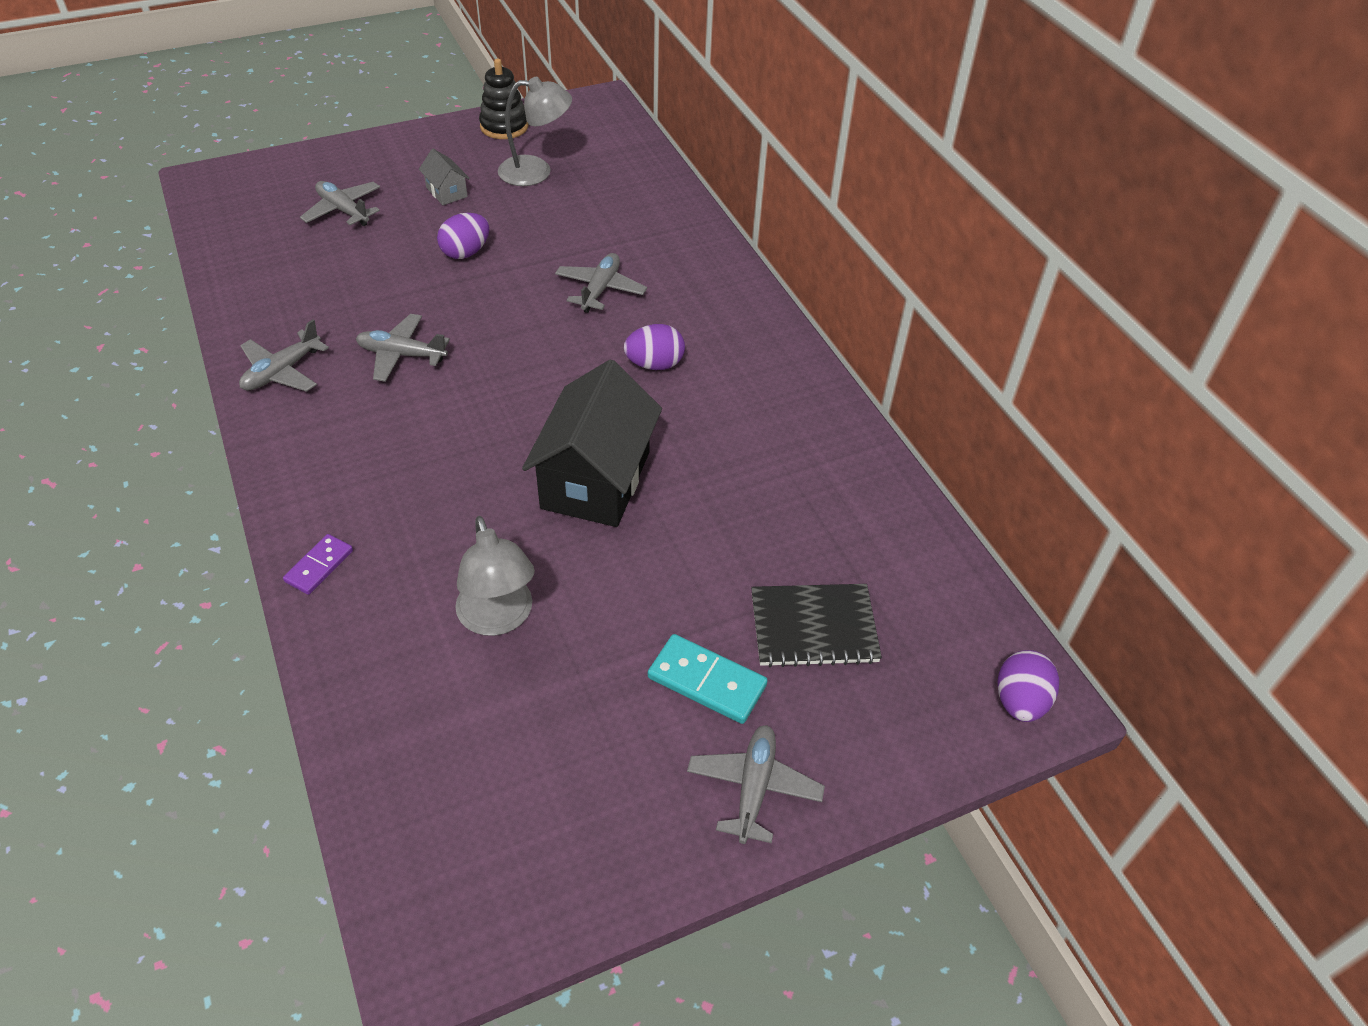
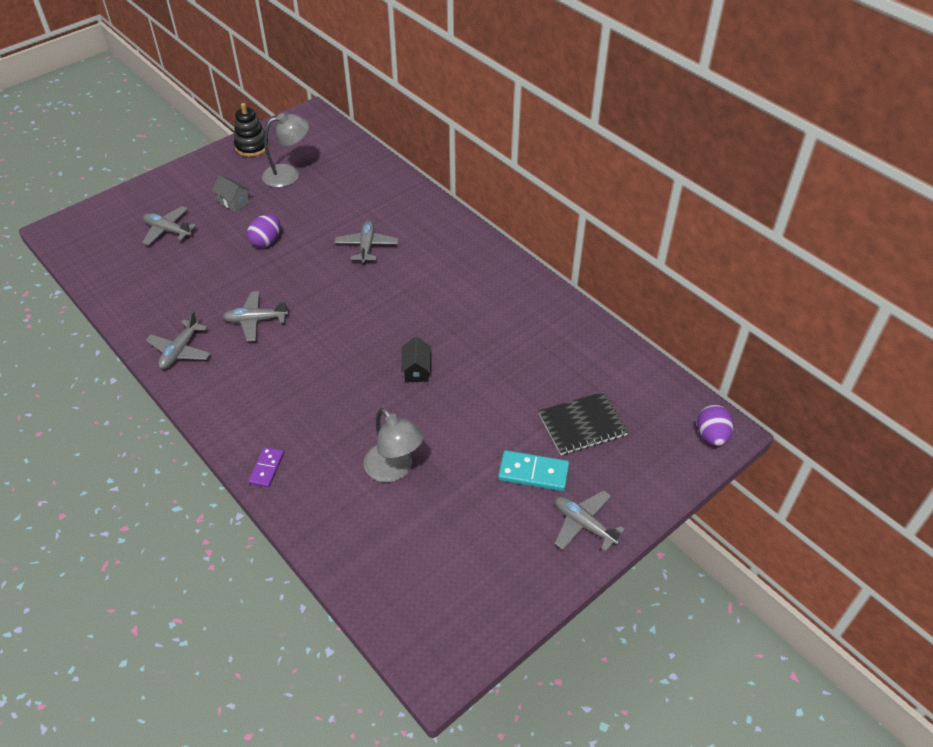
camera: 15 degrees left, 0 degrees up
black house [522,360,662,527] -> black house [401,337,431,382], size x0.44
purple egg [624,324,685,370] -> none
grey plane [687,725,825,844] -> grey plane turned 45 degrees counterclockwise [555,490,625,552]

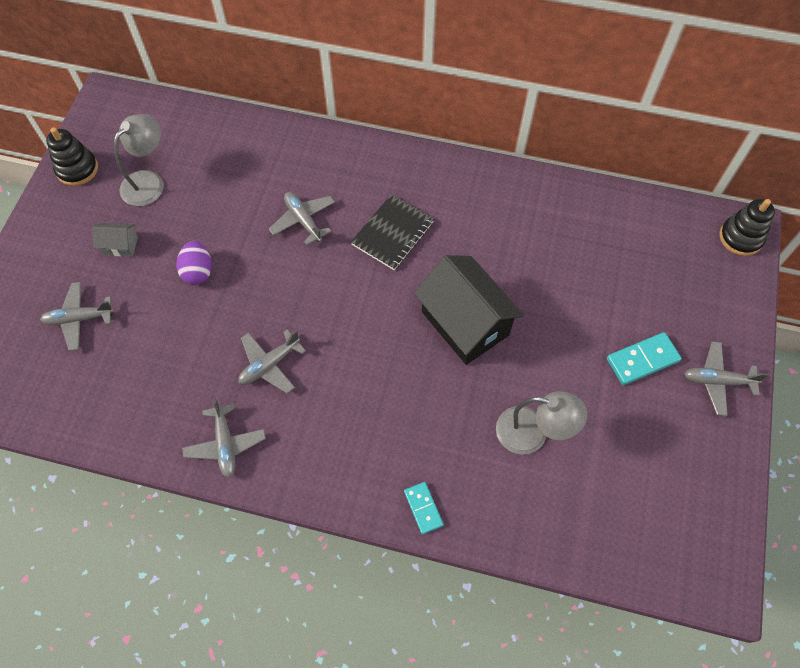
camera: 35 degrees left, 15 degrees up
purple domino [248,447,284,487] -> turquoise domino [404,482,444,534]
black house [401,337,431,382] -> black house [414,255,524,365], size x2.25
black notebook [539,392,628,455] -> black notebook moved to [351,194,434,270]
purple egg [697,405,733,446] -> black stacking toy [720,199,775,256]

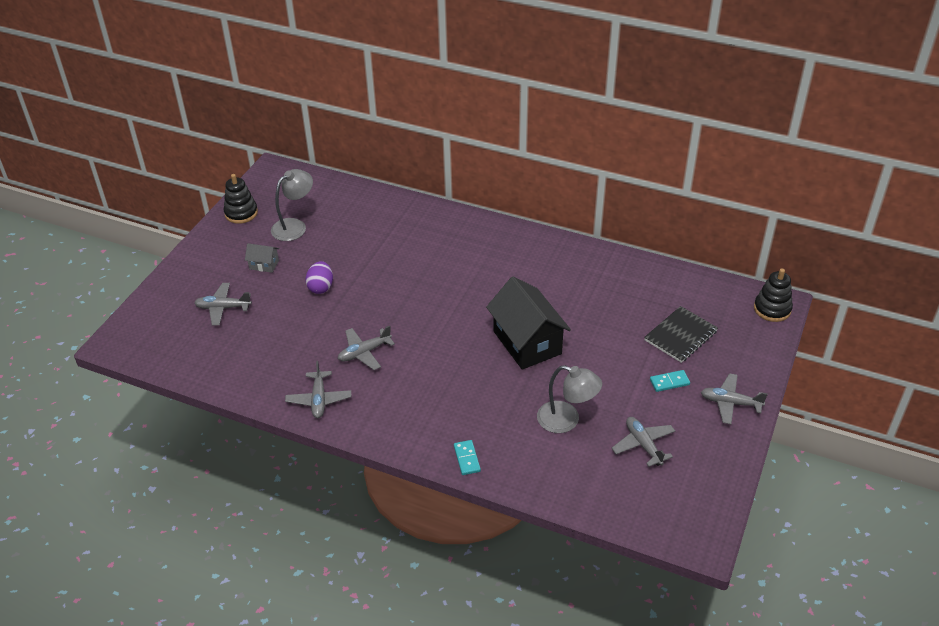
camera: 10 degrees right, 20 degrees down
grey plane [269,192,335,245] -> grey plane moved to [612,417,675,467]
black notebook [351,194,434,270] -> black notebook moved to [644,306,718,363]
turquoise domino [607,332,682,385] -> turquoise domino [650,370,690,392], size x0.65

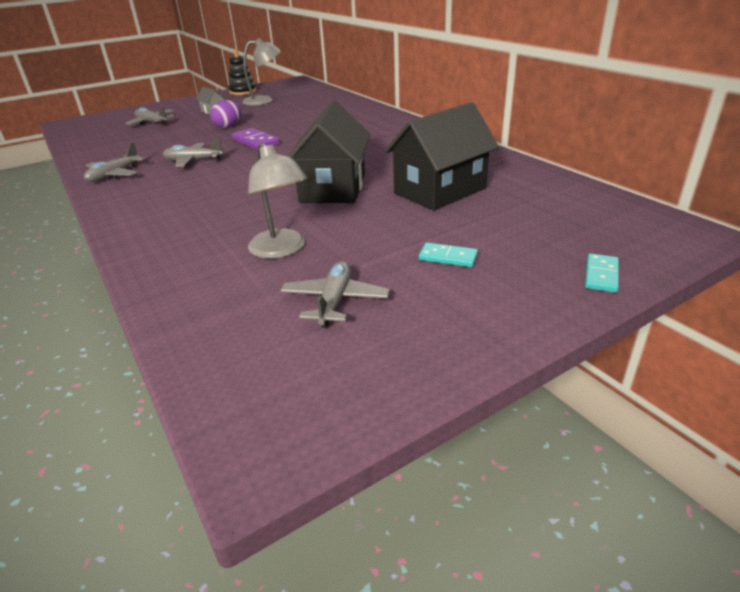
camera: 35 degrees right, 10 degrees down
turquoise domino [454,440,481,475] -> turquoise domino moved to [585,253,619,293]
black notebook [644,306,718,363] -> none
grey plane [701,373,768,424] -> none
black stacking toy [754,268,793,322] -> none
none -> purple domino [232,128,280,150]
none -> black house [385,102,499,211]

